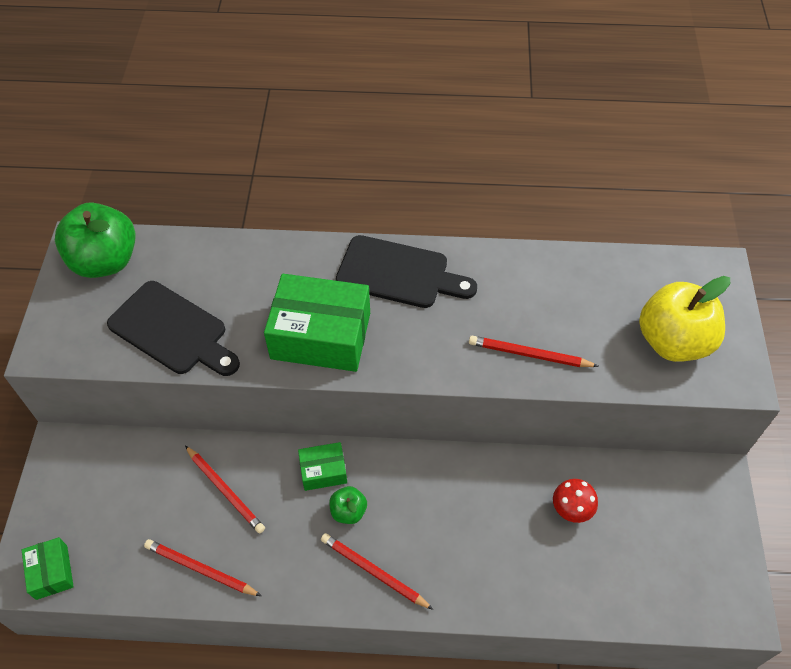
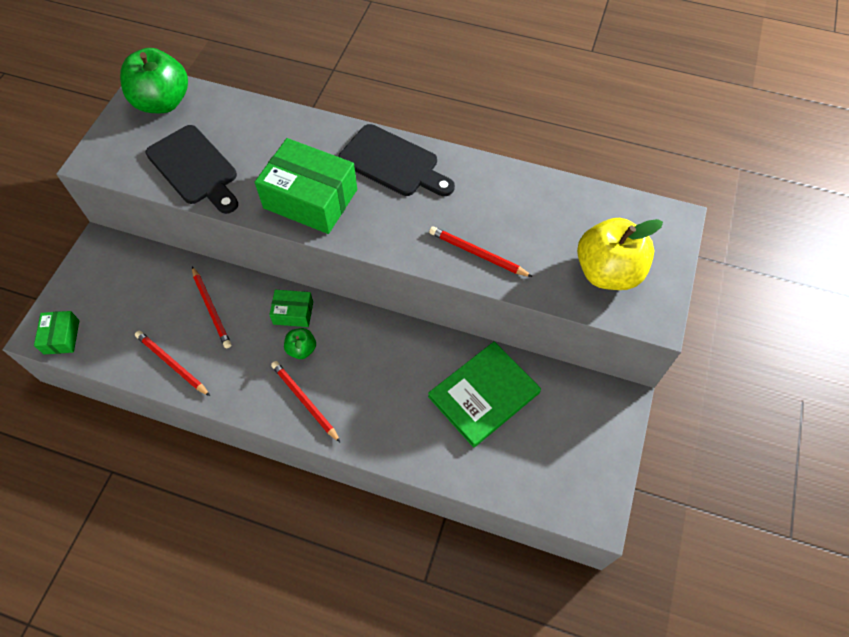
camera: 15 degrees right, 5 degrees up
red mushroom [553,479,598,523] -> green book [428,341,541,448]

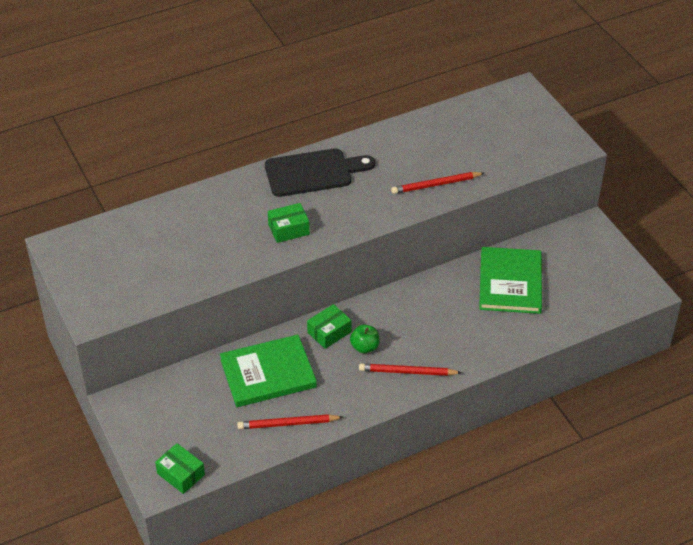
camera: 45 degrees left, 15 degrees down
green apple [120,48,188,113] -> none
black cutting board [146,125,238,214] -> none
red pencil [192,266,231,348] -> green book [220,335,317,407]
green box [255,138,357,234] -> green box [268,203,310,243], size x0.50
yellow apple [577,218,663,290] -> none

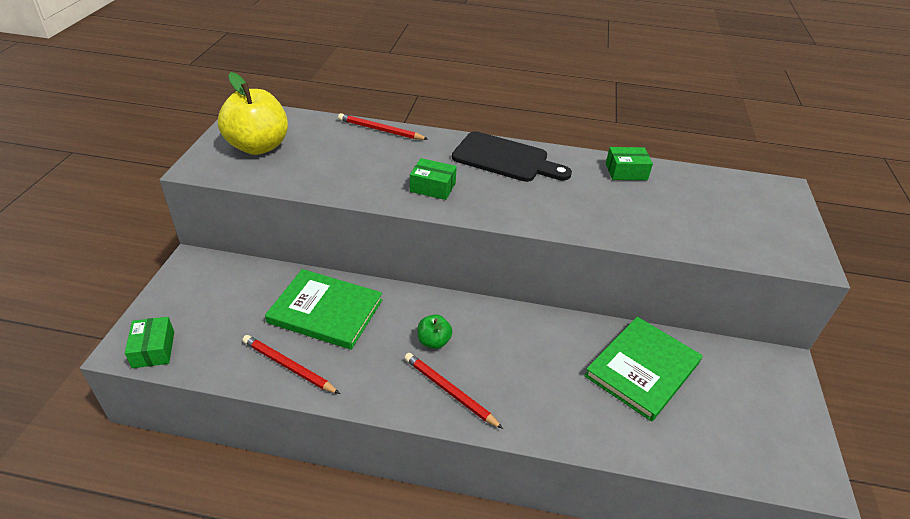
camera: 35 degrees right, 5 degrees down
green box [307,304,351,349] -> green box moved to [606,147,653,180]
red pencil [391,172,484,194] -> red pencil moved to [338,113,428,140]
none -> yellow apple [218,72,288,155]

